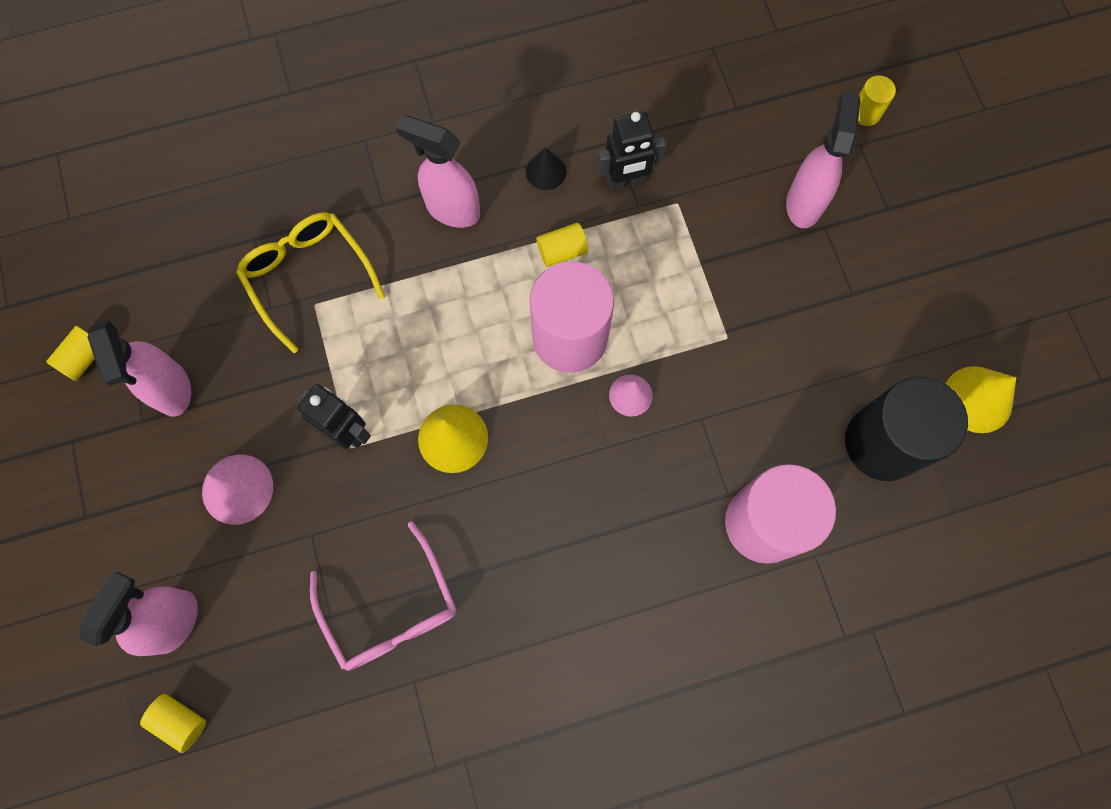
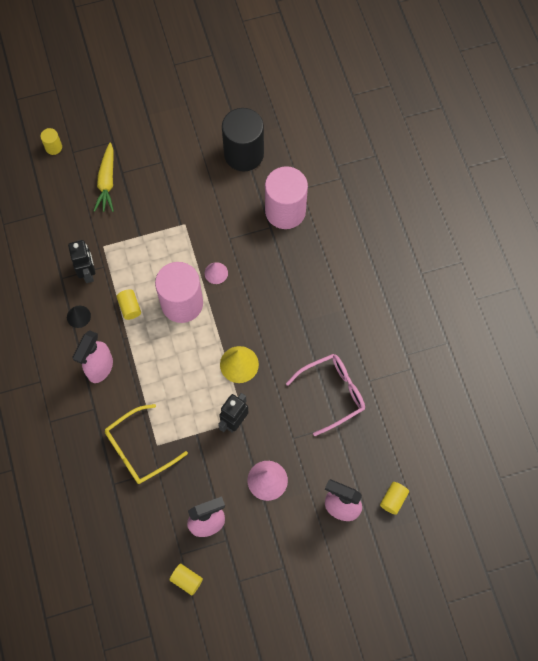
camera: 90 degrees left, 5 degrees down
pink spray bottle [786,92,860,228] -> yellow carrot [94,142,114,212]
yellow cone [946,366,1016,433] -> none

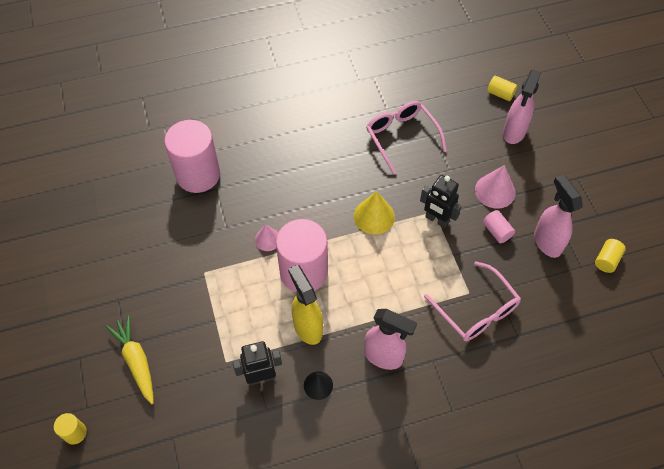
camera: 90 degrees left, 10 degrees down
yellow carrot [94,142,114,212] -> yellow carrot turned 120 degrees counterclockwise [106,315,154,404]
yellow glasses [105,404,188,484] -> pink glasses [424,261,521,341]
yellow cylinder [117,289,141,320] -> yellow spray bottle [288,265,323,345]
black cylinder [222,108,264,172] -> none
none -> pink cylinder [483,210,515,243]

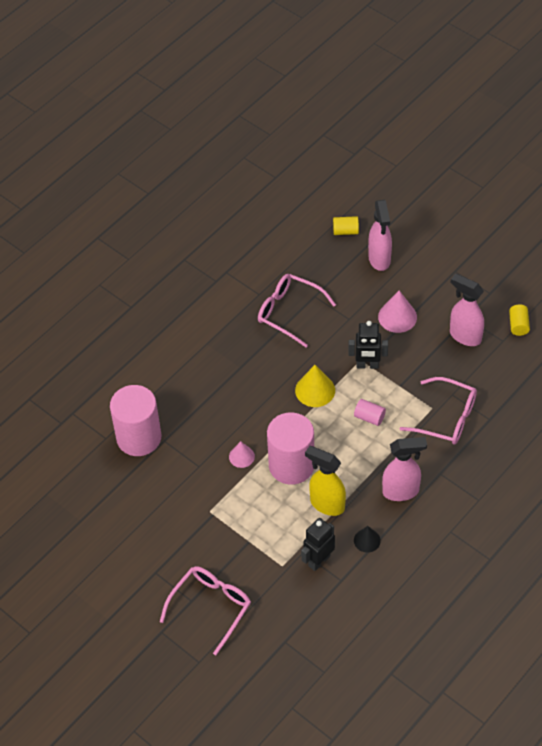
camera: 30 degrees left, 5 degrees down
yellow cylinder [54,413,87,444] -> none
yellow carrot [106,315,154,404] -> pink glasses [160,566,251,655]
pink cylinder [483,210,515,243] -> pink cylinder moved to [354,399,386,426]

